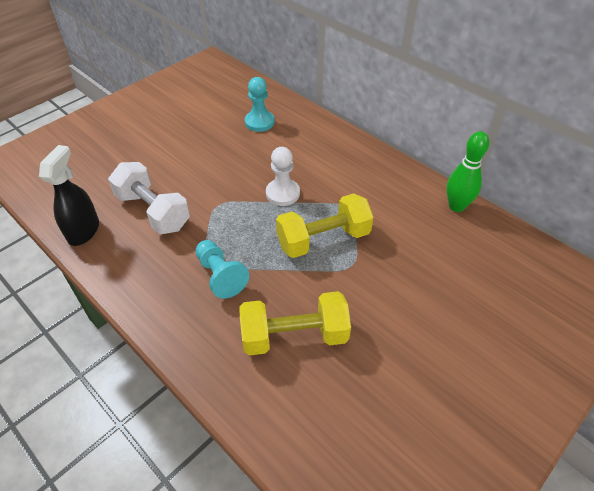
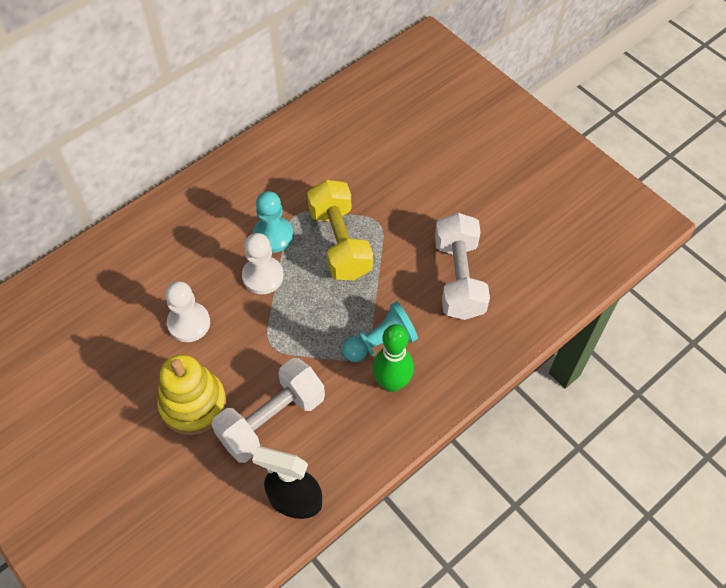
camera: 85 degrees left, 10 degrees up
yellow dumbbell [239,291,351,356] -> white dumbbell [435,213,490,320]
turquoise pawn [245,77,275,132] -> turquoise pawn moved to [253,191,293,253]
green bowling pin [447,131,489,212] -> green bowling pin moved to [373,324,414,392]
none -> yellow stacking toy [157,354,227,435]
none -> white pawn [165,281,210,342]

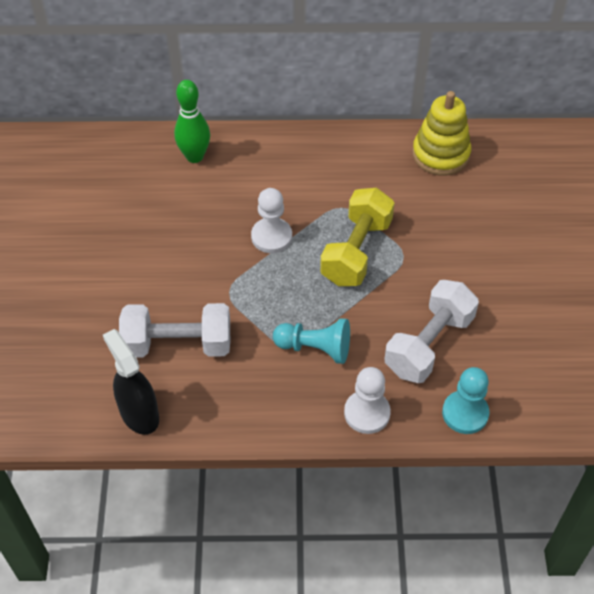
camera: 40 degrees right, 5 degrees down
yellow stacking toy [157,354,227,435] -> yellow stacking toy moved to [412,91,471,176]
white pawn [165,281,210,342] -> white pawn moved to [344,367,391,434]
turquoise pawn [253,191,293,253] -> turquoise pawn moved to [442,367,489,434]
green bowling pin [373,324,414,392] -> green bowling pin moved to [174,80,210,163]

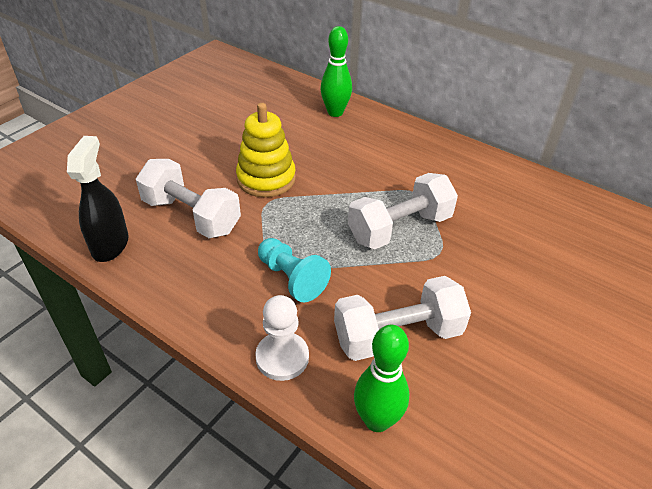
camera: 35 degrees right, 10 degrees down
white pawn [251,188,292,253] -> none
yellow dumbbell [320,188,395,286] -> white dumbbell [348,173,458,249]
yellow stacking toy [412,91,471,176] -> yellow stacking toy moved to [236,103,296,197]
turquoise pawn [442,367,489,434] -> green bowling pin [354,325,409,432]

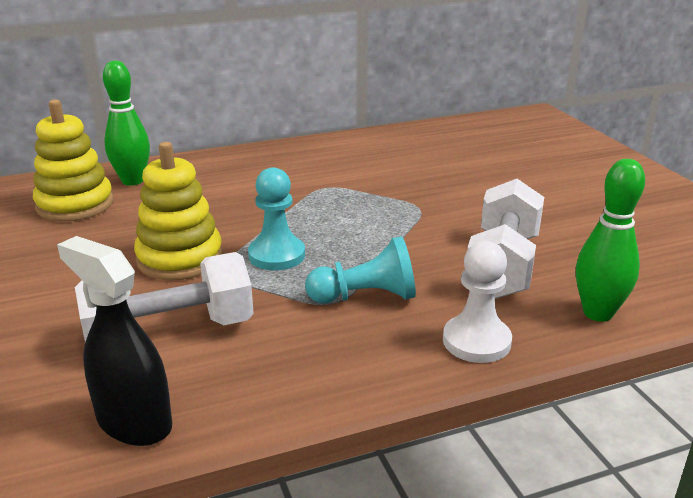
camera: 55 degrees left, 15 degrees down
white dumbbell [348,173,458,249] -> none
none -> yellow stacking toy [33,99,113,222]
none -> turquoise pawn [248,167,305,270]

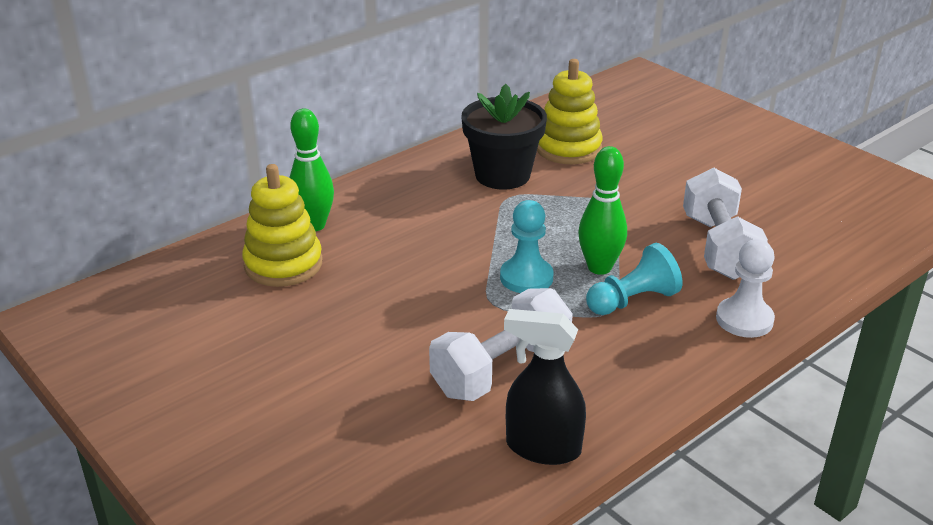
camera: 20 degrees left, 5 degrees up
yellow stacking toy [134,142,223,281] -> yellow stacking toy moved to [537,59,603,164]
green bowling pin [576,159,645,322] -> green bowling pin moved to [578,146,627,275]
none -> black flower pot [461,84,547,190]

